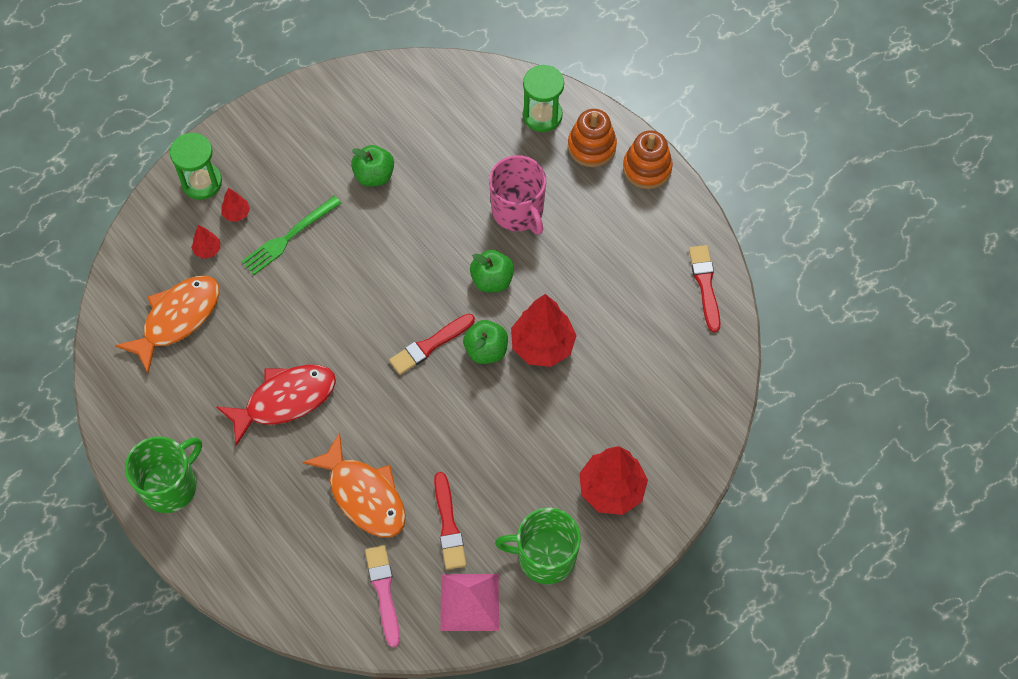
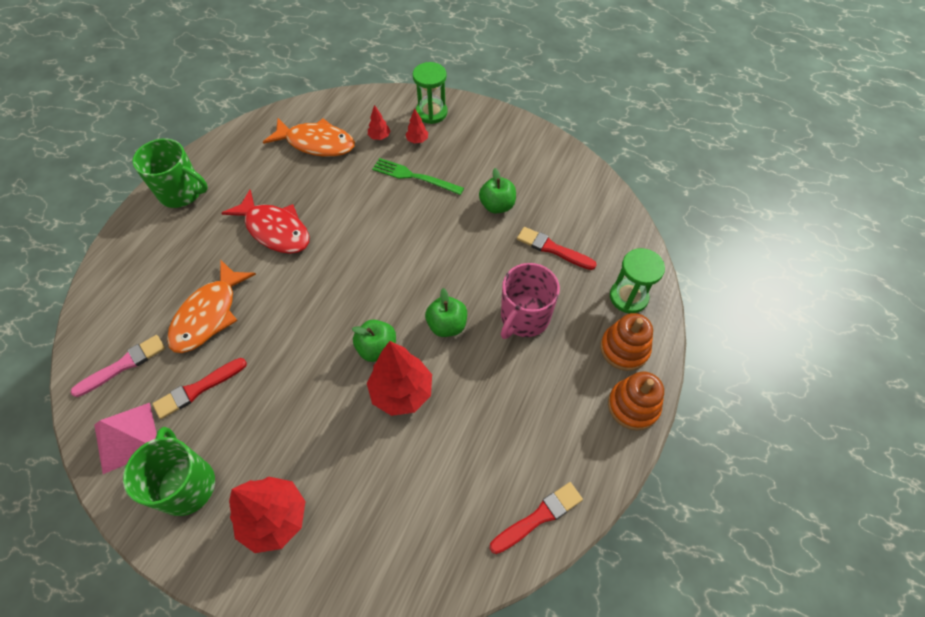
camera: 65 degrees right, 5 degrees down
red brush [389,314,475,375] -> red brush moved to [517,227,597,270]

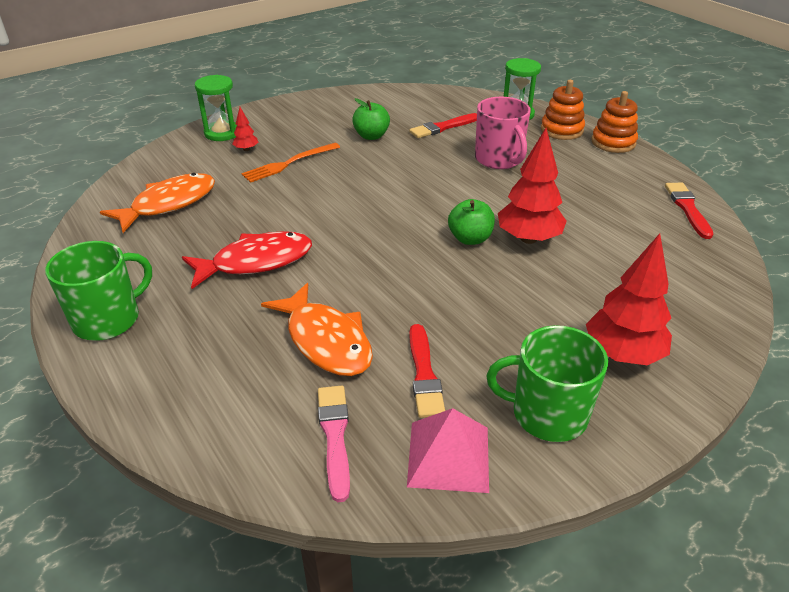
camera: 60 degrees left, 20 degrees down
red tree [368,105,390,140] -> none
green fork [372,158,464,195] -> orange fork [241,143,340,183]
green apple [425,288,467,337] -> none

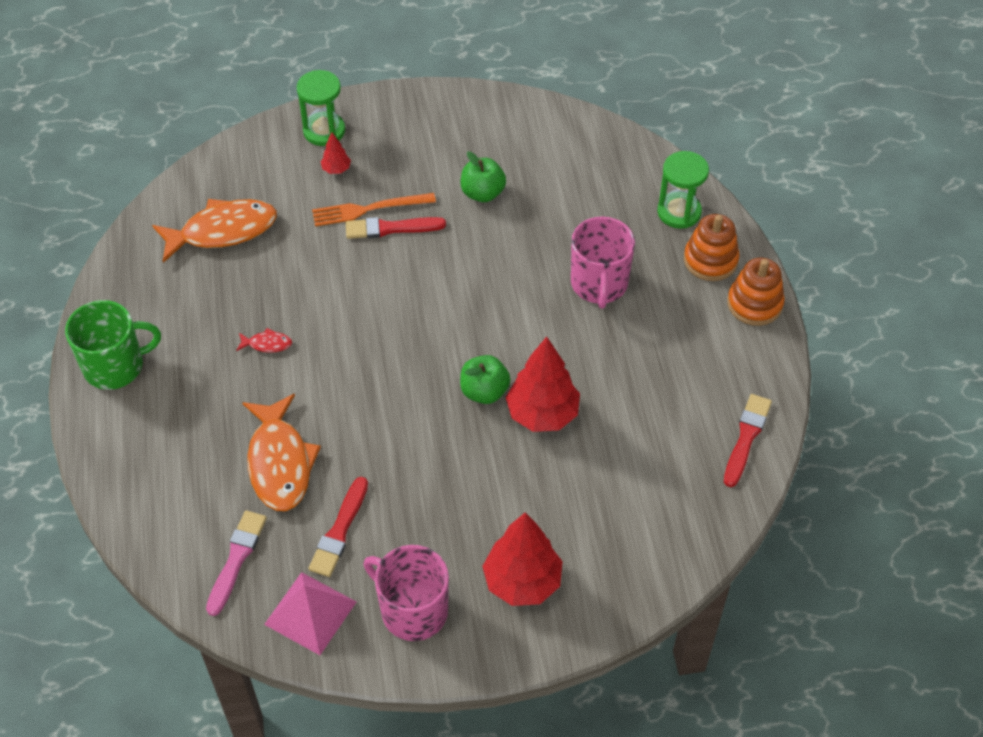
camera: 25 degrees right, 15 degrees up
red fish [182,231,312,289] -> red fish [236,328,292,353], size x0.43
red brush [409,113,477,138] -> red brush moved to [346,217,446,239]
green mug [486,325,608,442] -> pink mug [364,545,449,641]

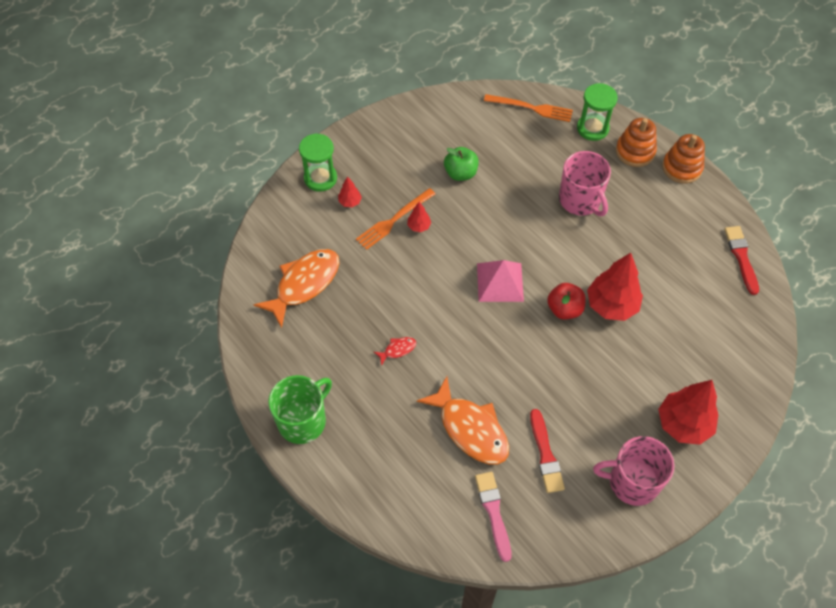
camera: 30 degrees left, 5 degrees up
pink pyramid [264,572,356,655] -> pink pyramid moved to [477,260,524,302]
red brush [346,217,446,239] -> red tree [407,202,431,232]
green apple [460,355,510,404] -> red apple [547,283,586,319]
none -> orange fork [484,94,573,122]

